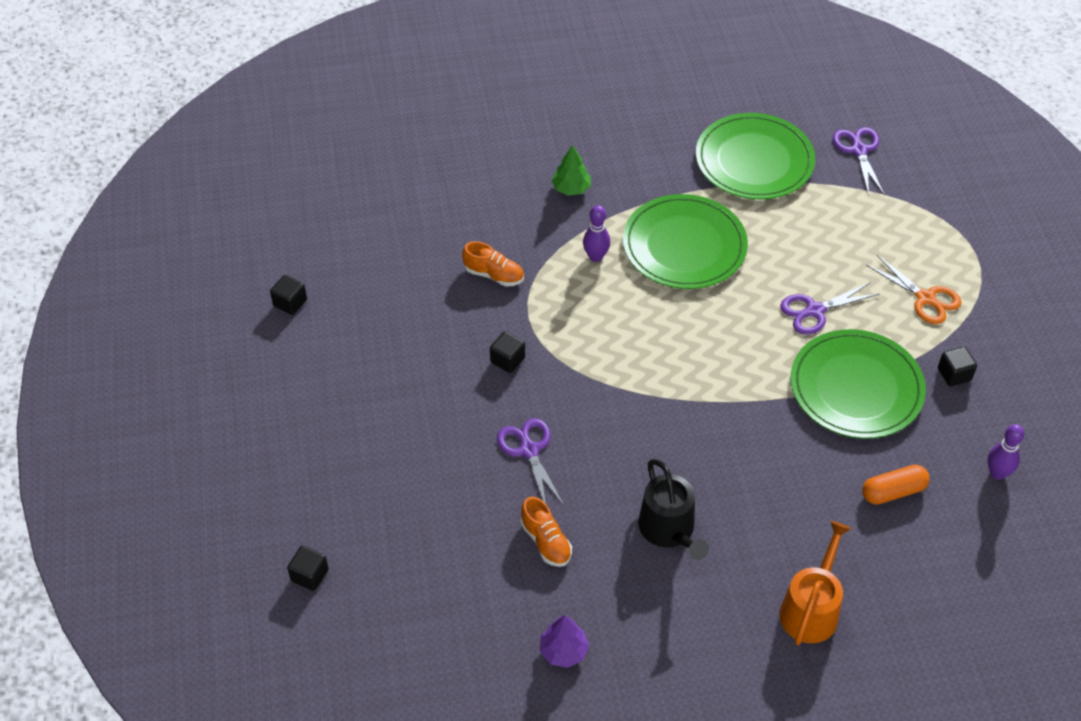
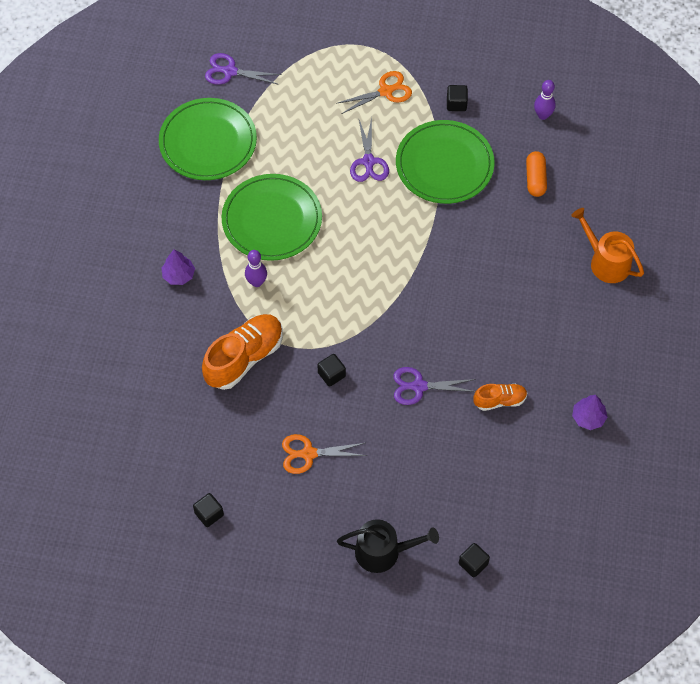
camera: 70 degrees left, 10 degrees up
orange shoe [462,241,524,287] -> orange shoe [202,314,283,390], size x1.83
green tree [551,145,591,195] -> purple tree [162,249,195,285]
black watering can [638,459,709,560] -> black watering can moved to [337,519,439,573]
none -> orange scissors [282,434,367,474]

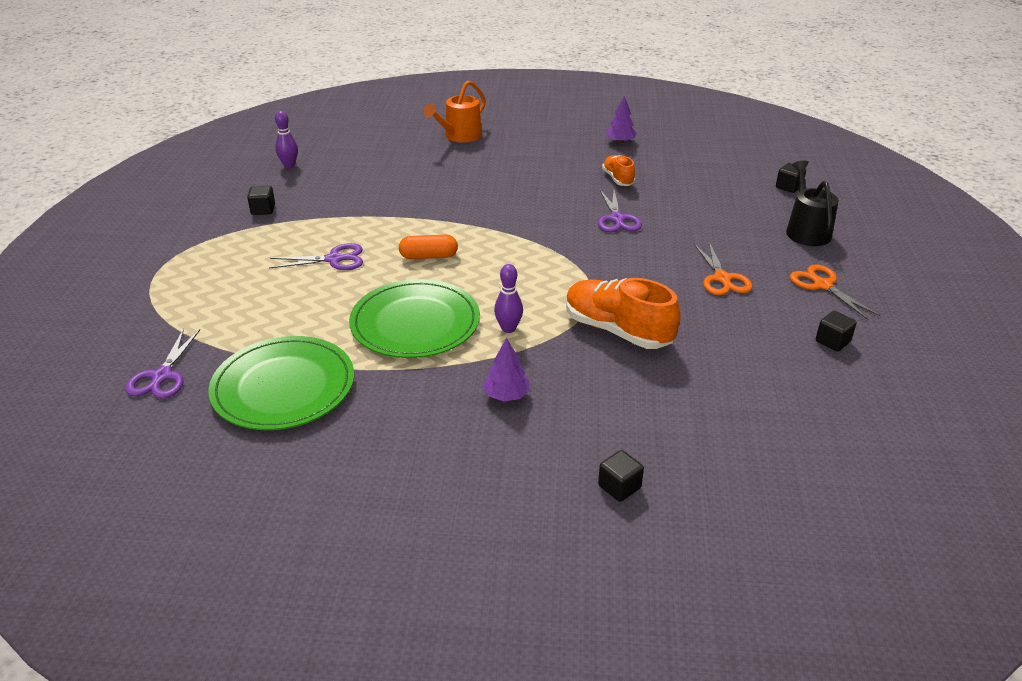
camera: 95 degrees left, 25 degrees down
black cube [317,354,346,387] -> black cube moved to [598,450,644,502]
orange scissors [336,71,412,114] -> orange scissors moved to [790,265,880,320]
green plate [396,120,495,204] -> none
orange capsule [526,151,547,197] -> orange capsule moved to [399,235,458,259]

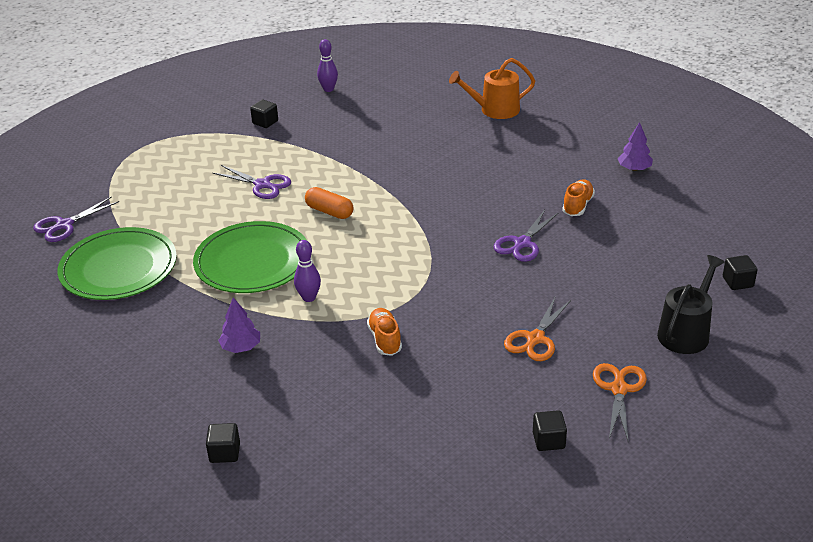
camera: 40 degrees right, 0 degrees up
orange shoe [566,278,681,349] -> orange shoe [367,308,402,356], size x0.55

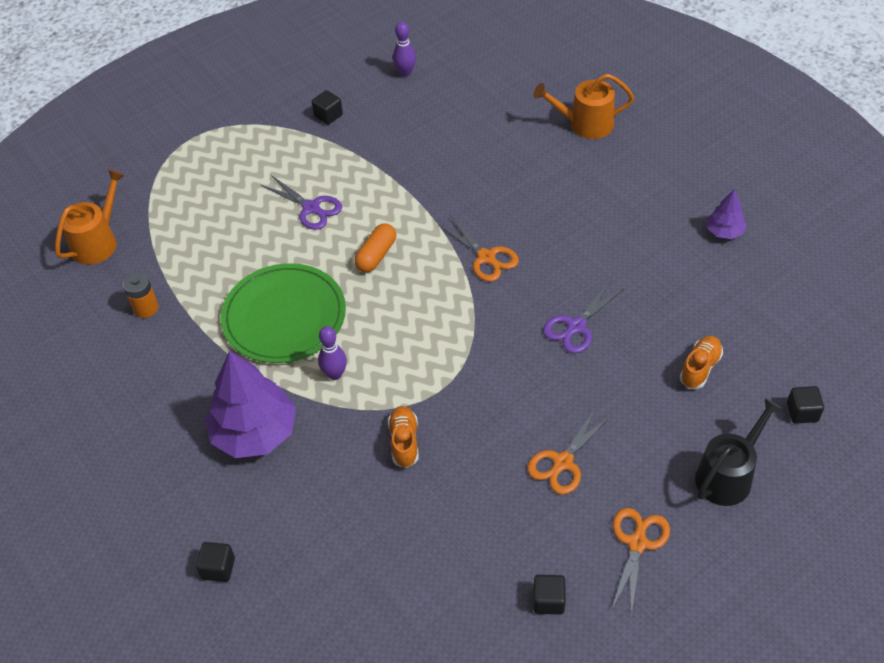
camera: 10 degrees right, 15 degrees up
purple scissors [33,197,119,242] -> orange watering can [55,169,125,265]
green plate [57,227,177,300] -> orange battery [123,272,158,318]
purple tree [218,297,260,353] -> purple tree [205,351,296,458], size x2.04
orange capsule [305,187,354,219] -> orange capsule turned 75 degrees clockwise [354,223,396,272]
orange shoe [562,179,595,216] -> orange shoe moved to [680,336,723,389]
none -> orange scissors [438,217,519,282]

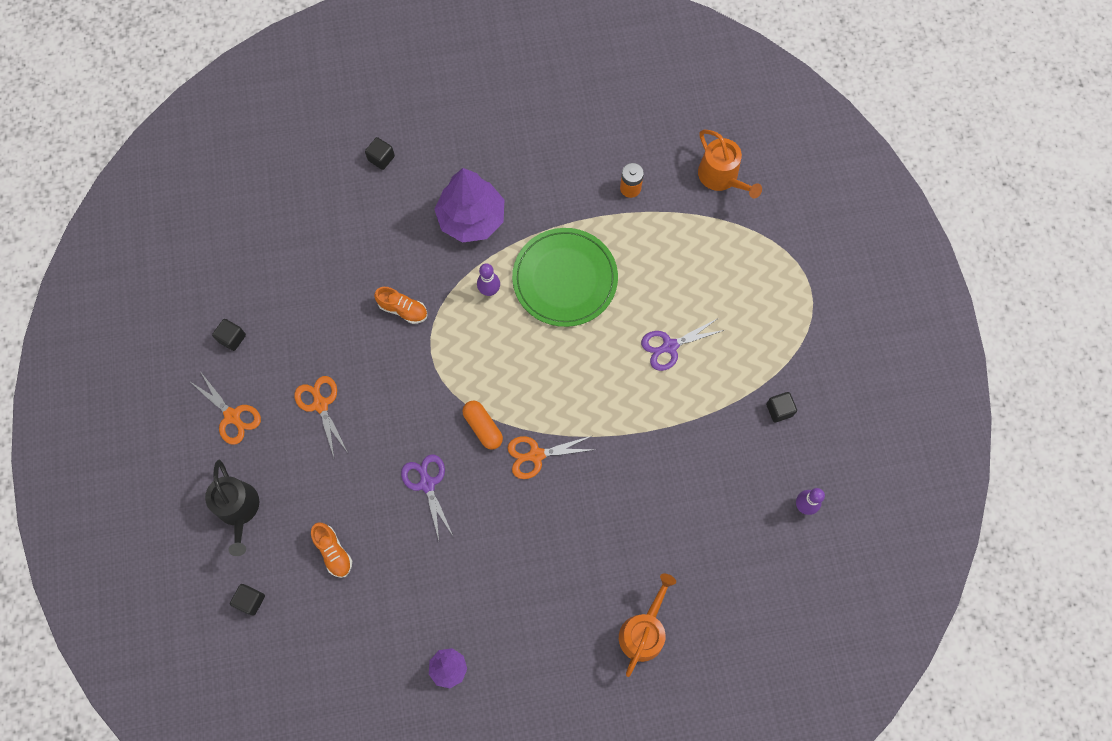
camera: 115 degrees right, 20 degrees up
orange capsule [354,223,396,272] -> orange capsule moved to [462,401,503,450]

